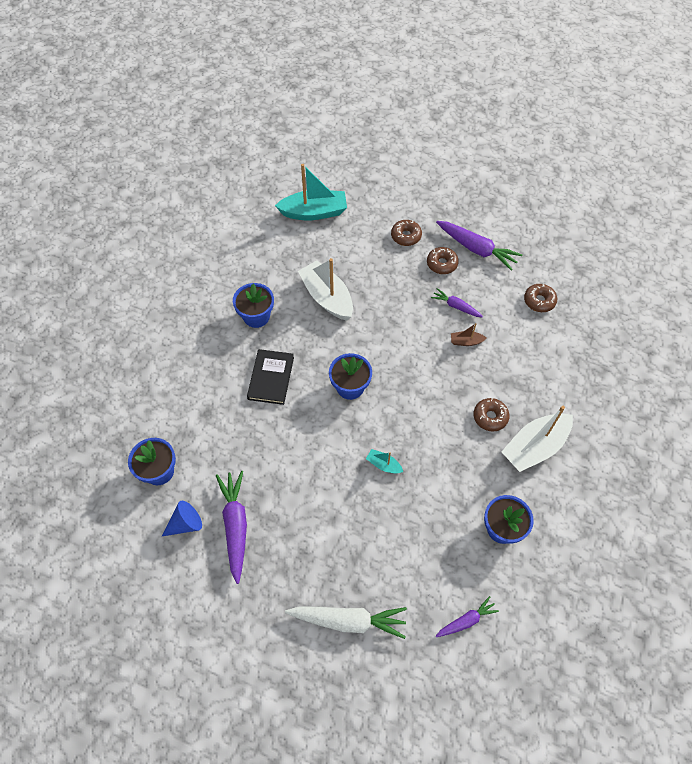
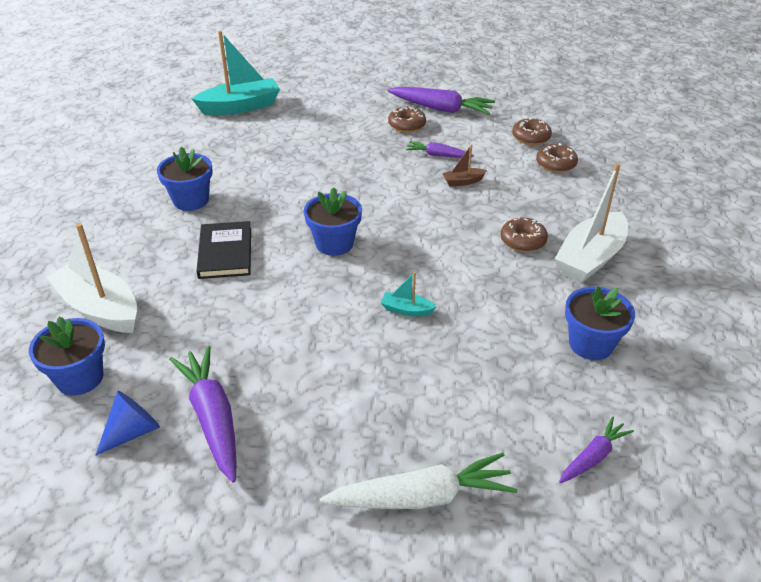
camera: 15 degrees left, 20 degrees down
white boat [298,258,353,321] -> white boat moved to [46,223,137,333]
brown donut [391,220,422,246] -> brown donut moved to [536,143,578,173]

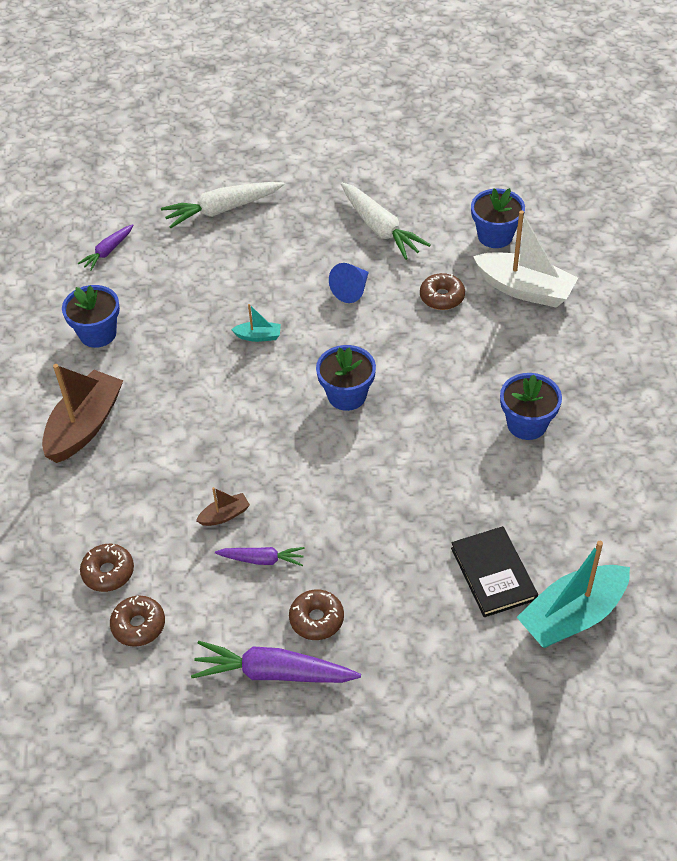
camera: 170 degrees right, 10 degrees up
blue cone [96,391,160,455] -> blue cone moved to [329,263,369,303]
purple carrot [169,346,237,483] -> white carrot [341,183,431,260]
black book [196,221,251,279] -> black book moved to [451,526,538,617]
brown donut [501,216,548,252] -> brown donut moved to [420,273,465,310]
white boat [555,163,628,283] -> brown boat [42,364,123,463]

